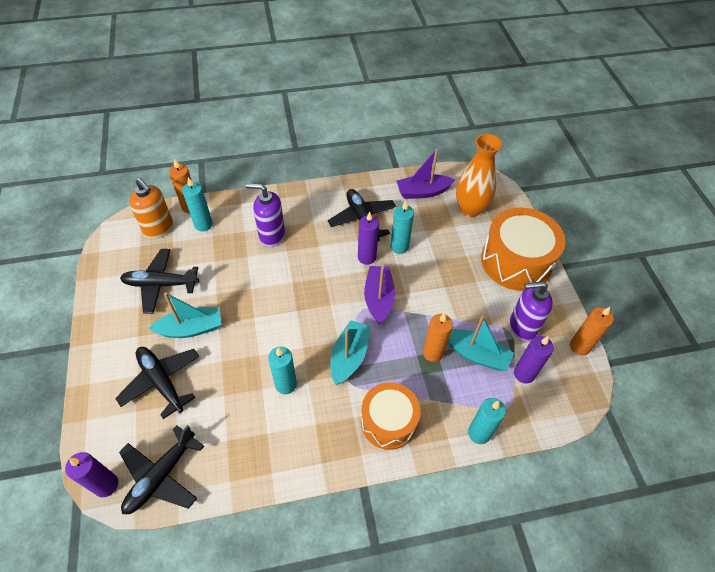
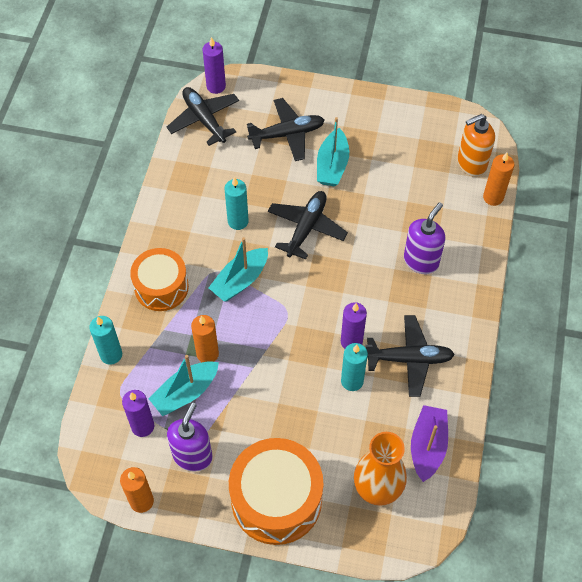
camera: 115 degrees right, 5 degrees up
black plane [120,249,199,314] -> black plane moved to [268,191,348,260]
turquoise candle [182,177,213,232] -> none
turquoise boat [330,320,371,385] -> turquoise boat turned 90 degrees clockwise [208,237,268,302]
purple boat [364,266,395,324] -> none

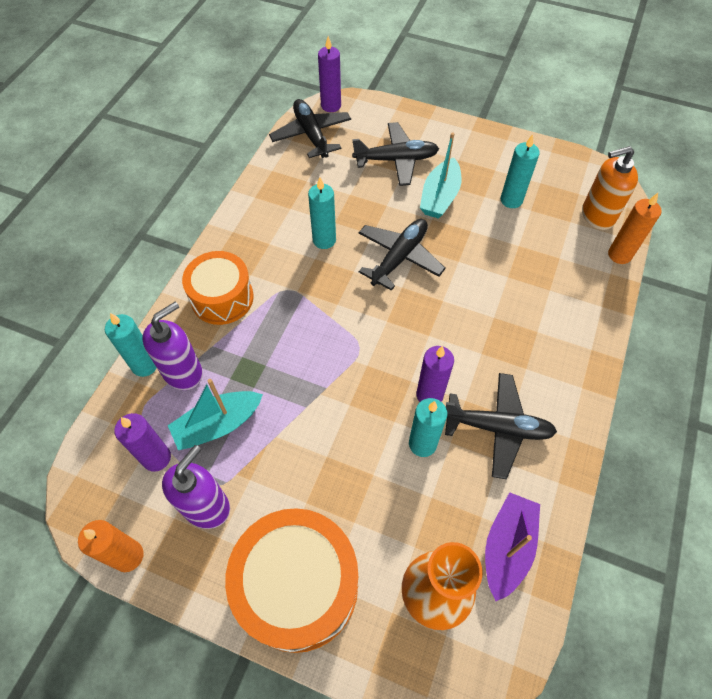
camera: 10 degrees right, 0 degrees up
orange candle [191,315,219,362] -> none
turquoise boat [208,237,268,302] -> none
purple soap dispenser [404,202,445,274] -> purple soap dispenser moved to [142,302,203,390]
none -> turquoise candle [501,134,540,208]

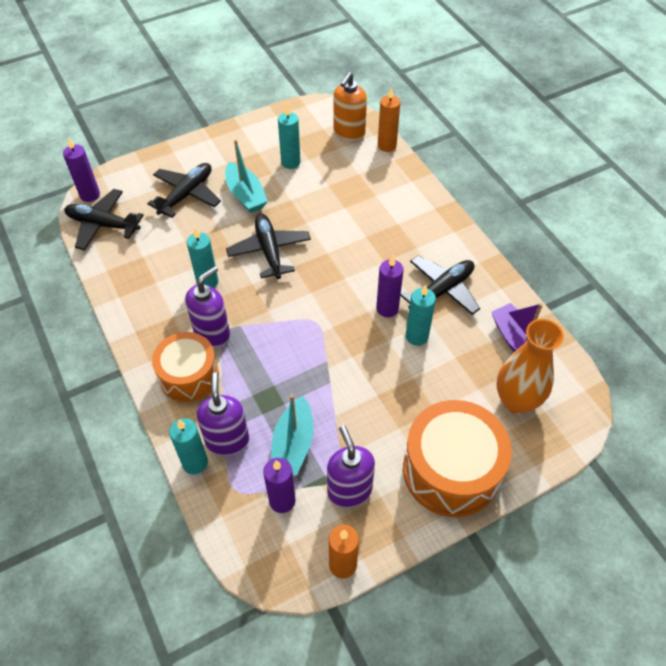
camera: 50 degrees left, 5 degrees down
none -> purple soap dispenser [185,266,230,348]

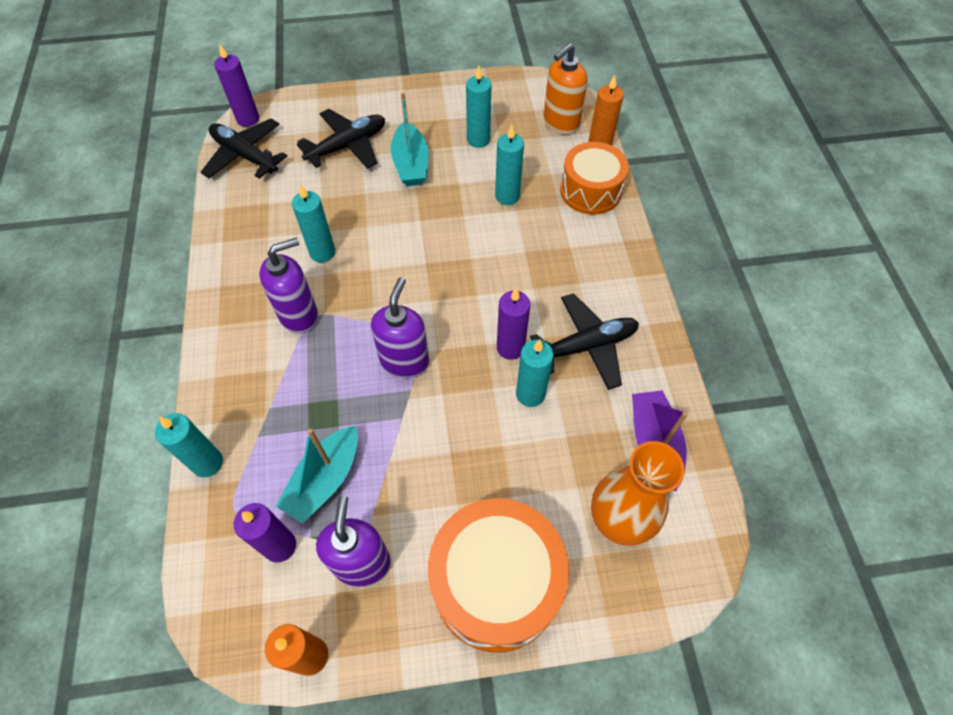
camera: 20 degrees right, 5 degrees up
orange drum [152,332,219,402] -> orange drum moved to [560,142,629,215]
purple soap dispenser [196,372,249,456] -> purple soap dispenser moved to [371,277,429,379]
black plane [226,214,311,279] -> none
none -> turquoise candle [495,124,524,205]

